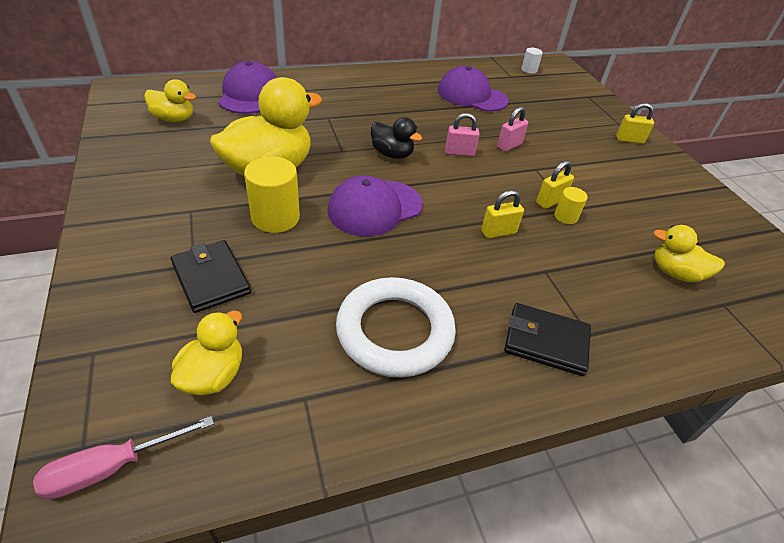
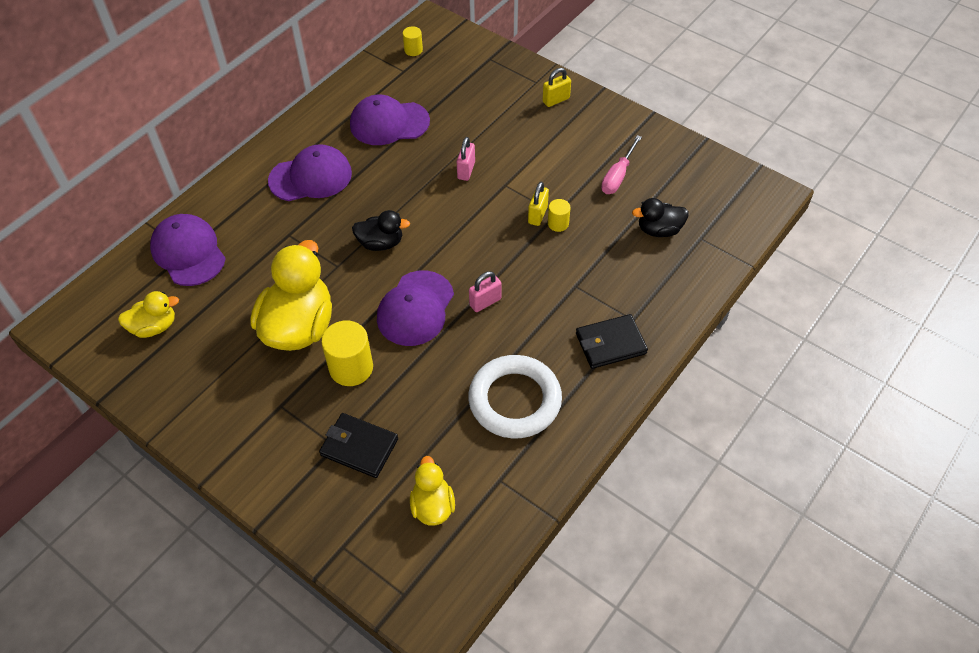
camera: 30 degrees left, 10 degrees up
pink screwdriver [33,416,214,499] -> pink screwdriver moved to [601,135,642,194]
pink padlock [445,113,480,156] -> pink padlock moved to [469,271,502,312]
yellow padlock [481,190,524,238] -> none
white cylinder [521,48,543,74] -> yellow cylinder [403,26,423,56]
yellow duck [653,225,725,283] -> black duck [632,198,689,237]
none -> purple cap [268,144,352,201]

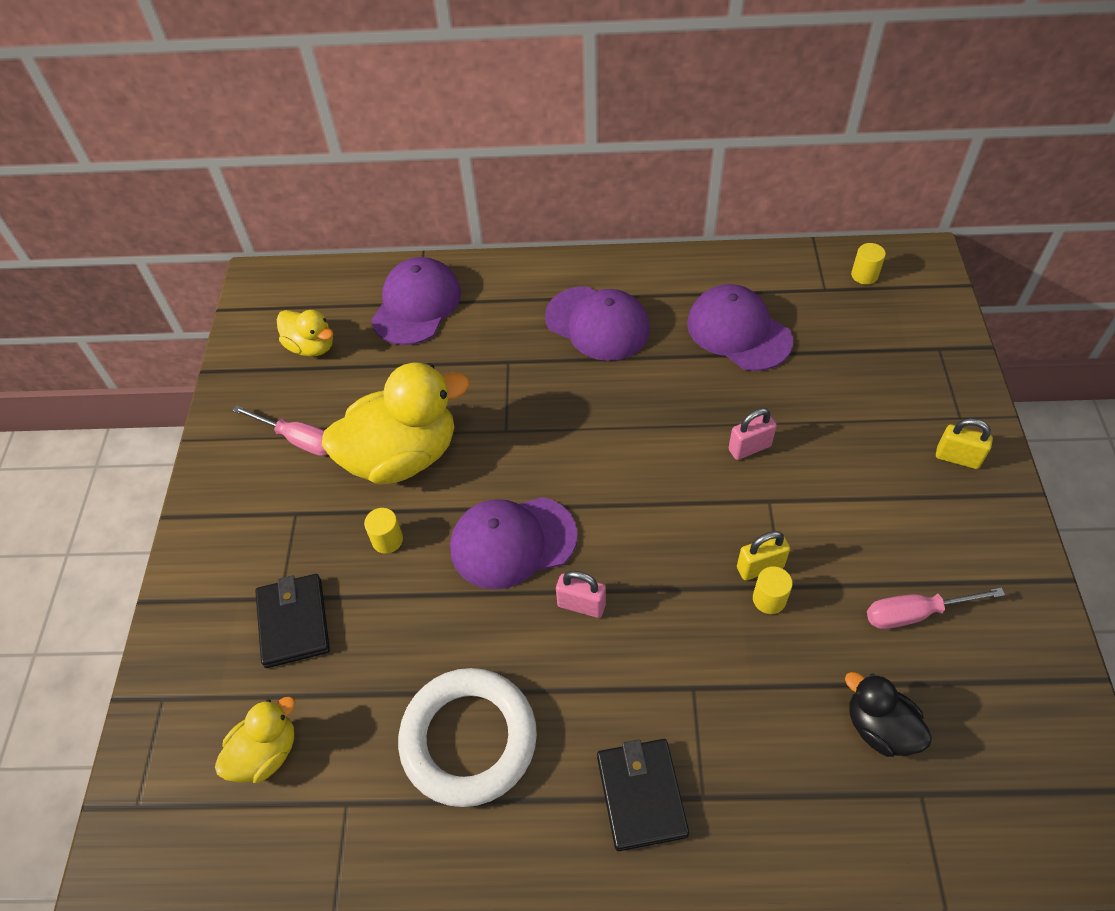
camera: 55 degrees right, 0 degrees up
yellow cylinder [321,320,373,386] -> yellow cylinder [364,508,403,553], size x0.54
black duck [352,210,410,251] -> none
black wallet [576,314,648,369] -> black wallet turned 45 degrees clockwise [597,739,689,851]
none -> pink screwdriver [232,405,328,456]

